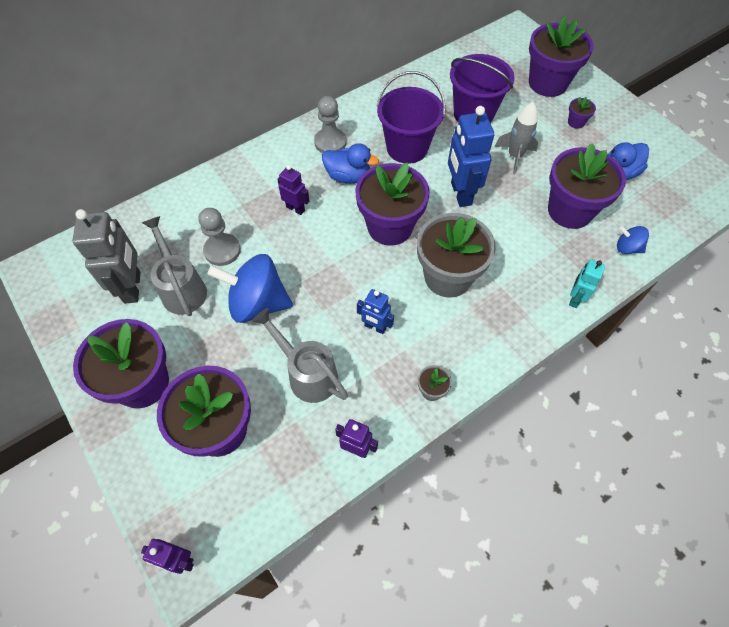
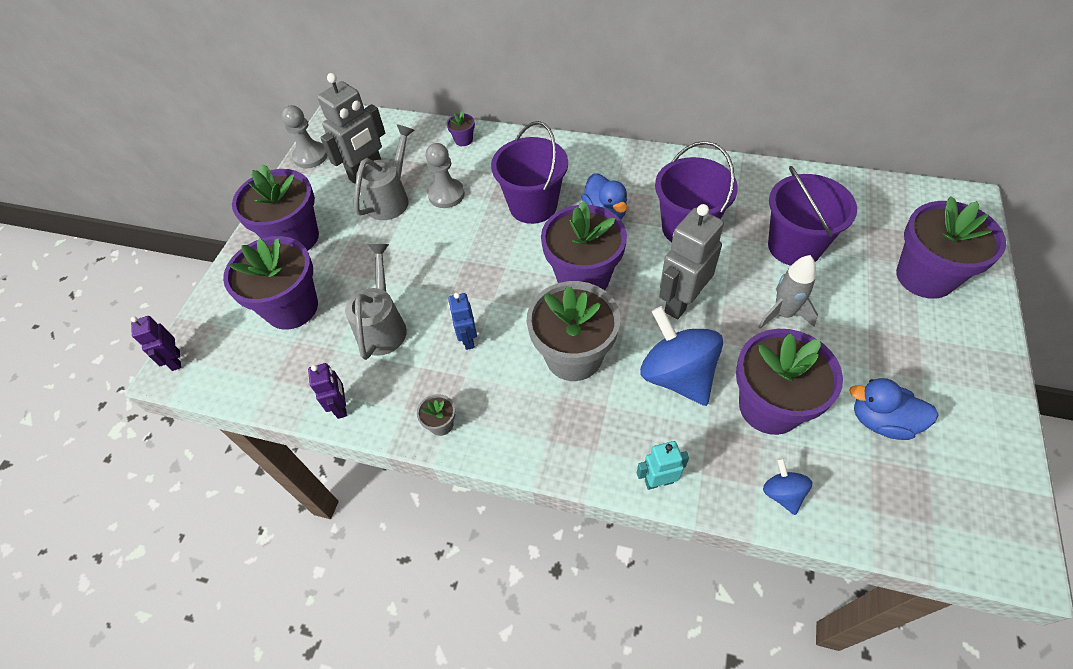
camera: 55 degrees right, 5 degrees down
blue spinning top [207,254,293,323] -> blue spinning top moved to [640,306,723,406]
purple robot [277,165,309,215] -> purple bucket [491,121,568,224]
grey pawn [314,96,346,153] -> grey pawn moved to [281,105,328,168]
blue robot [448,106,494,207] -> grey robot [659,204,724,319]
purple flower pot [568,97,596,129] -> purple flower pot moved to [447,111,475,146]

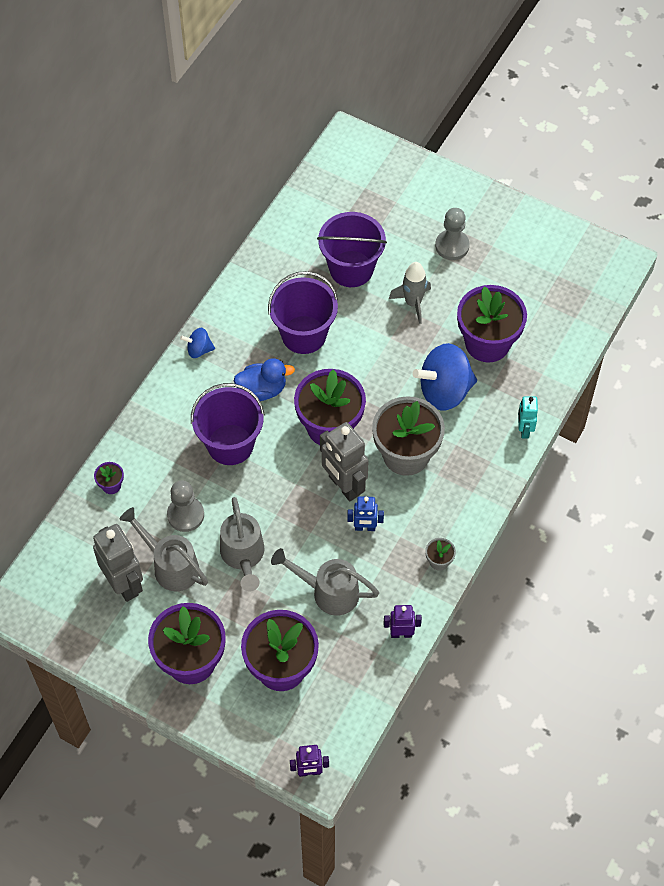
camera: 80 degrees left, 5 degrees up
grey pawn [281,105,328,168] -> grey pawn moved to [435,208,470,260]
grey robot [659,204,724,319] -> grey robot moved to [320,422,369,501]
blue spinning top [763,458,812,515] -> blue spinning top moved to [180,328,215,358]
blue duck [849,378,938,440] -> none
purple flower pot [896,196,1006,299] -> none
none -> grey watering can [220,497,265,592]

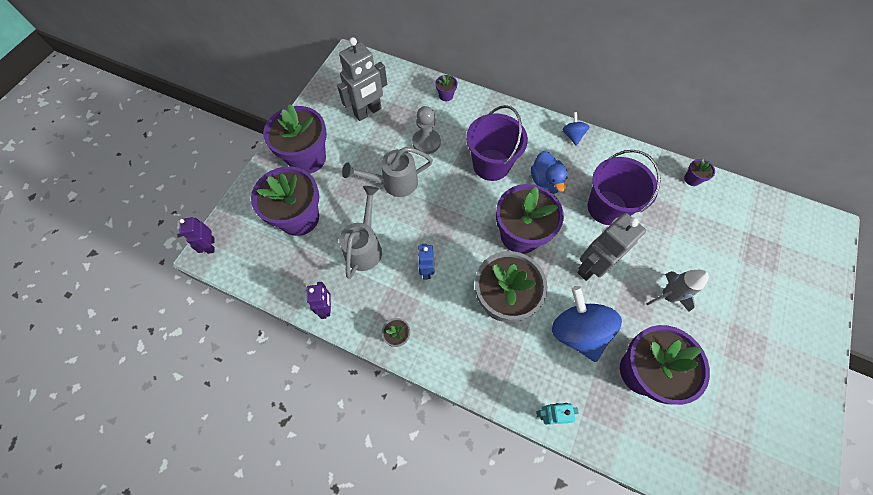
camera: 85 degrees right, 5 degrees up
grey watering can [119,507,208,591] -> none
purple bucket [317,212,387,287] -> none
grey robot [320,422,369,501] -> grey robot moved to [577,213,646,281]
grey pawn [435,208,470,260] -> none
none -> purple flower pot [684,159,715,186]

